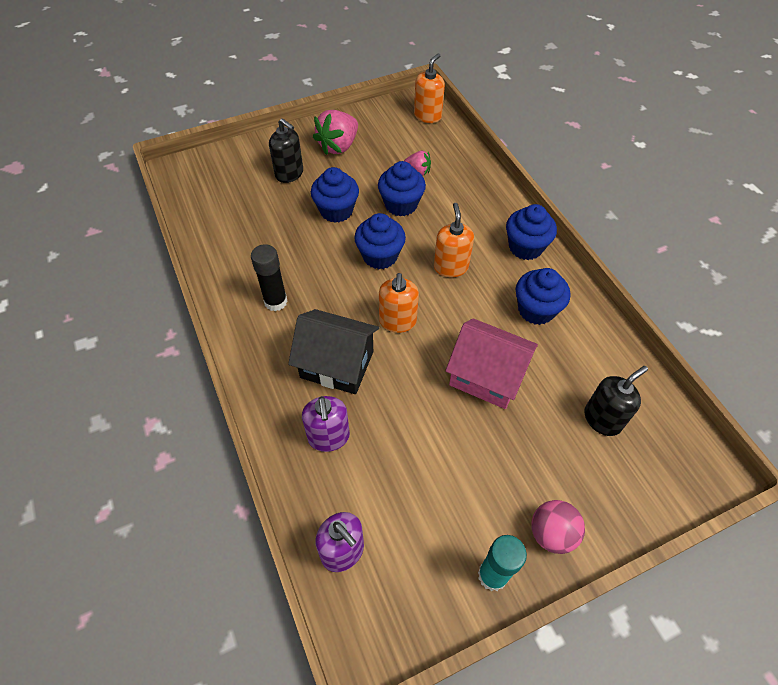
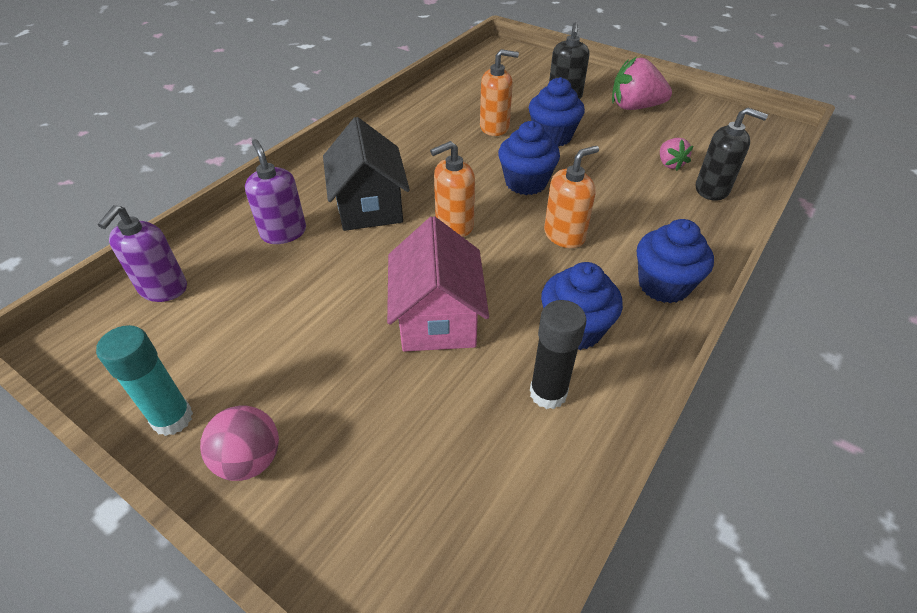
camera: 60 degrees right, 10 degrees down
black glue stick [251,244,288,311] -> black glue stick moved to [530,300,586,409]
purple soap dispenser [302,396,350,452] -> purple soap dispenser turned 105 degrees clockwise [245,139,306,244]
blue cupcake [378,161,426,216] -> none
orange soap dispenser [414,53,445,123] -> orange soap dispenser moved to [480,49,519,136]
black soap dispenser [584,366,648,436] -> black soap dispenser moved to [696,107,768,201]

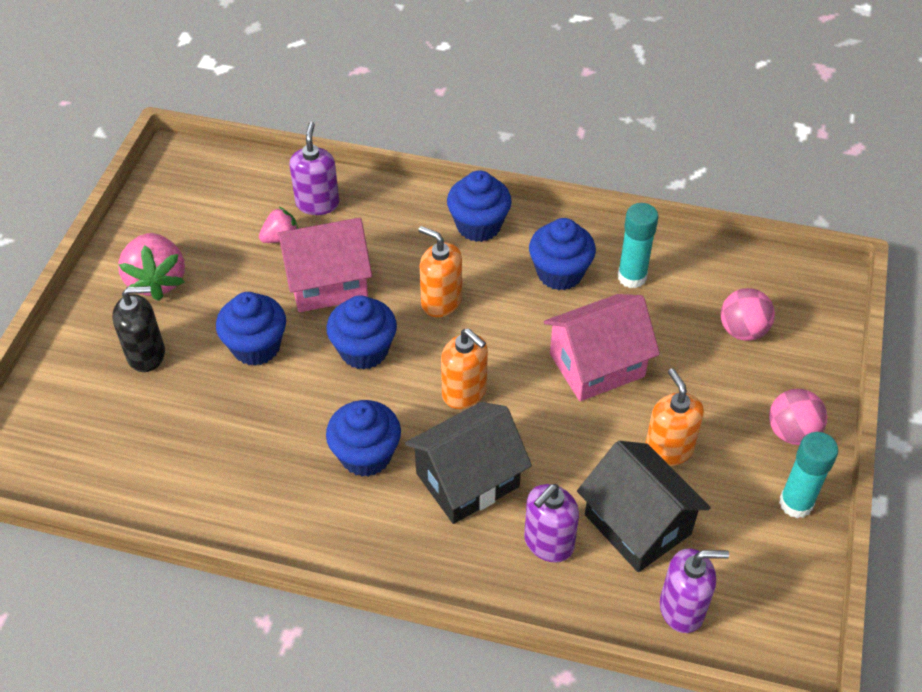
camera: 110 degrees left, 5 degrees up
orange soap dispenser [480,49,519,136] -> orange soap dispenser moved to [646,368,704,466]
black glue stick [530,300,586,409] -> turquoise glue stick [618,203,658,288]
black soap dispenser [696,107,768,201] -> purple soap dispenser [290,122,339,215]
none -> pink house [277,218,372,312]
none -> blue cupcake [326,400,401,477]
none -> black house [577,441,711,572]
none -> pink ball [721,288,775,341]

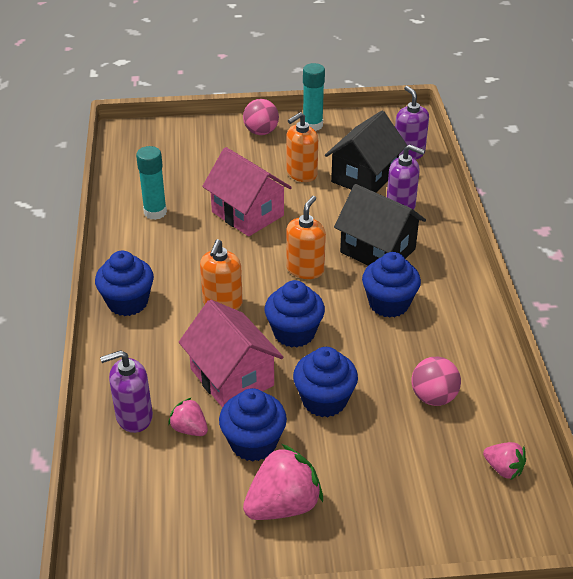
camera: 110 degrees left, 10 degrees down
black soap dispenser [112,286,165,372] -> none
blue cupcake [529,218,596,290] -> blue cupcake moved to [219,388,287,462]
pink ball [721,288,775,341] -> pink ball moved to [412,357,461,406]
none -> pink strawberry [483,442,526,480]

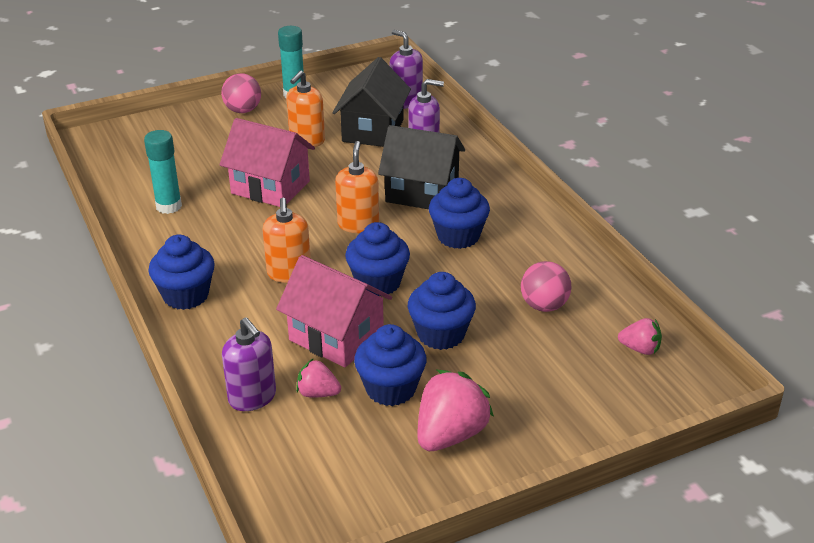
camera: 20 degrees left, 5 degrees down
purple soap dispenser [100,350,153,433] -> purple soap dispenser turned 90 degrees counterclockwise [222,317,276,411]

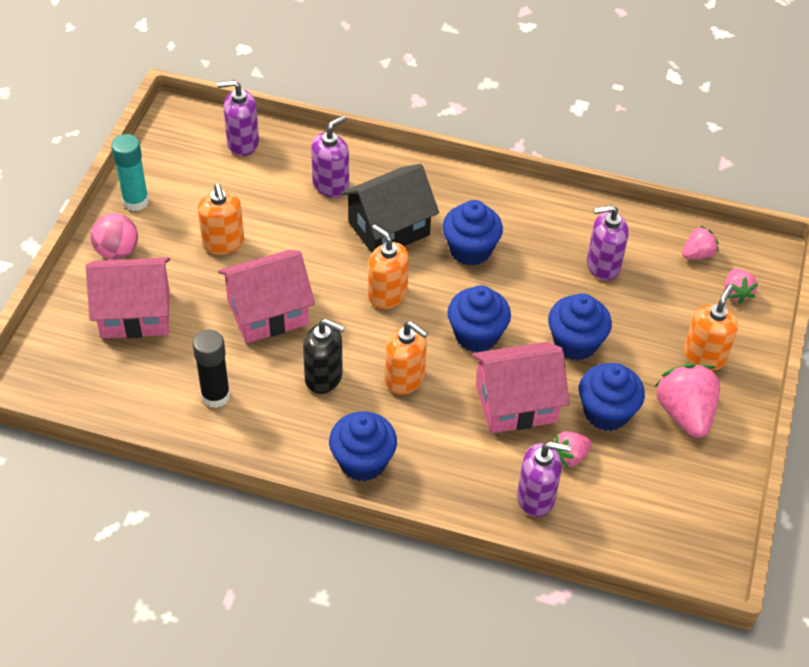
camera: 50 degrees left, 15 degrees up
turquoise glue stick [144,130,182,214] -> black glue stick [193,330,230,408]
black house [332,57,411,147] -> none
pink ball [521,261,572,312] -> purple soap dispenser [587,205,629,281]
none -> pink house [86,257,170,338]
none -> black soap dispenser [303,319,344,394]
none -> orange soap dispenser [684,284,738,370]
none -> pink strawberry [724,269,758,304]

